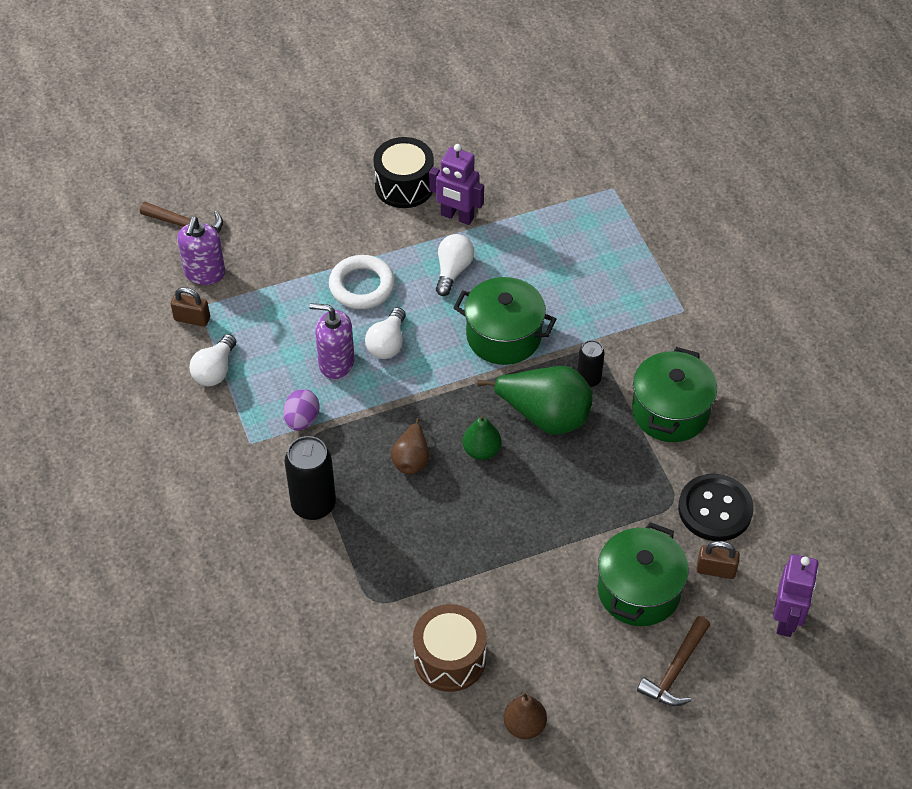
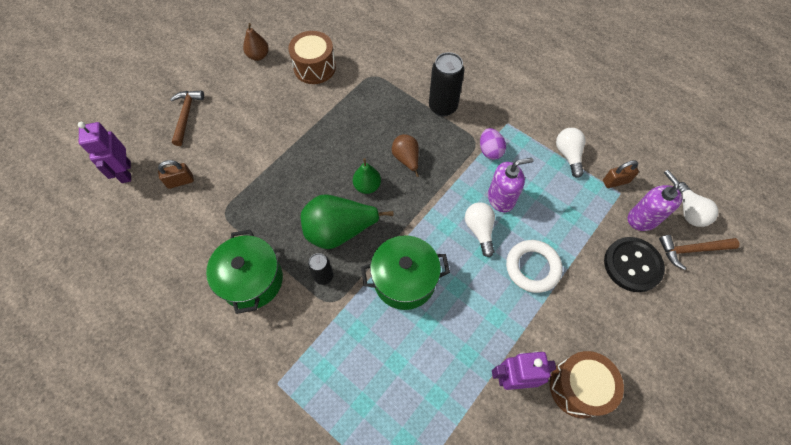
camera: 150 degrees right, 10 degrees up
black drum [373,137,434,208] -> brown drum [550,351,624,418]
white light bulb [436,234,474,296] -> white light bulb moved to [678,182,718,227]
green pot [598,522,689,626] -> none
black button [678,474,754,541] -> black button moved to [604,237,665,292]

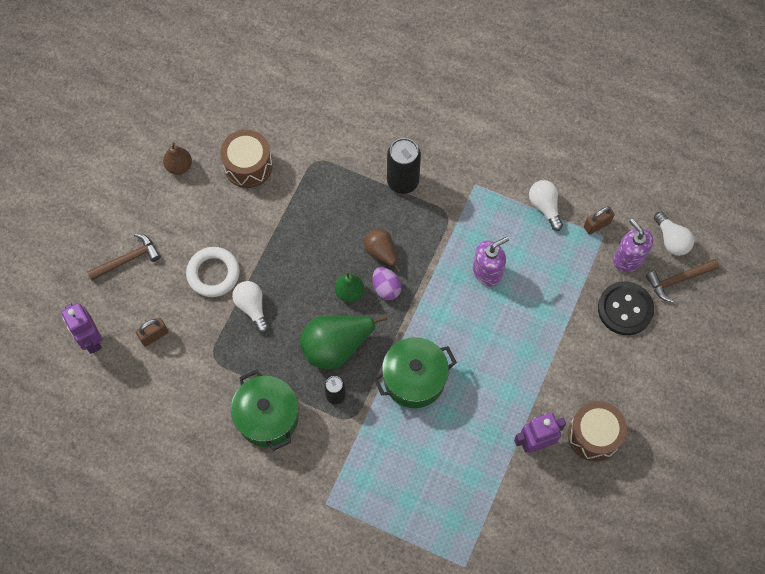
camera: 15 degrees left, 5 degrees up
brown hammer [170,91,204,146] -> brown hammer turned 75 degrees clockwise [87,233,161,281]
white light bulb [465,202,495,257] -> white light bulb moved to [232,281,269,333]
purple egg [480,128,506,160] -> purple egg moved to [372,267,402,300]
white ring [506,240,562,293] -> white ring moved to [186,247,240,297]

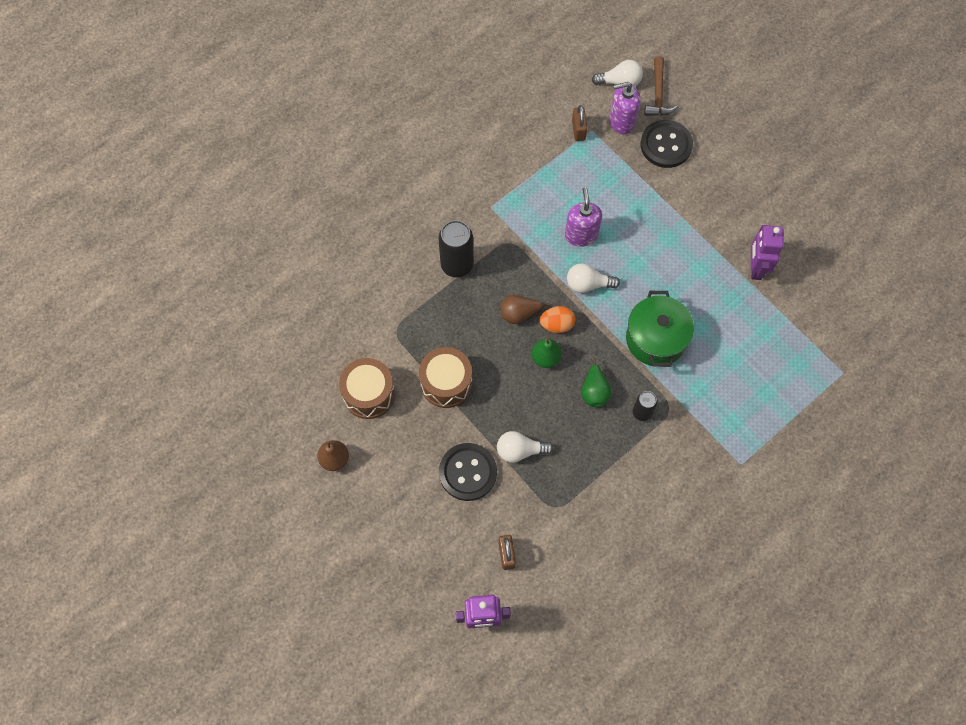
camera: 65 degrees left, 0 degrees up
brown hammer [87,233,161,281] -> none
white ring [186,247,240,297] -> black button [439,443,497,501]
green pot [231,370,299,451] -> none
green pear [300,315,388,369] -> green pear [581,358,612,407], size x0.56
purple egg [372,267,402,300] -> orange egg [540,306,575,333]
white light bulb [529,180,563,231] -> white light bulb moved to [567,263,620,293]
brown drum [568,401,627,462] -> brown drum moved to [419,347,472,408]

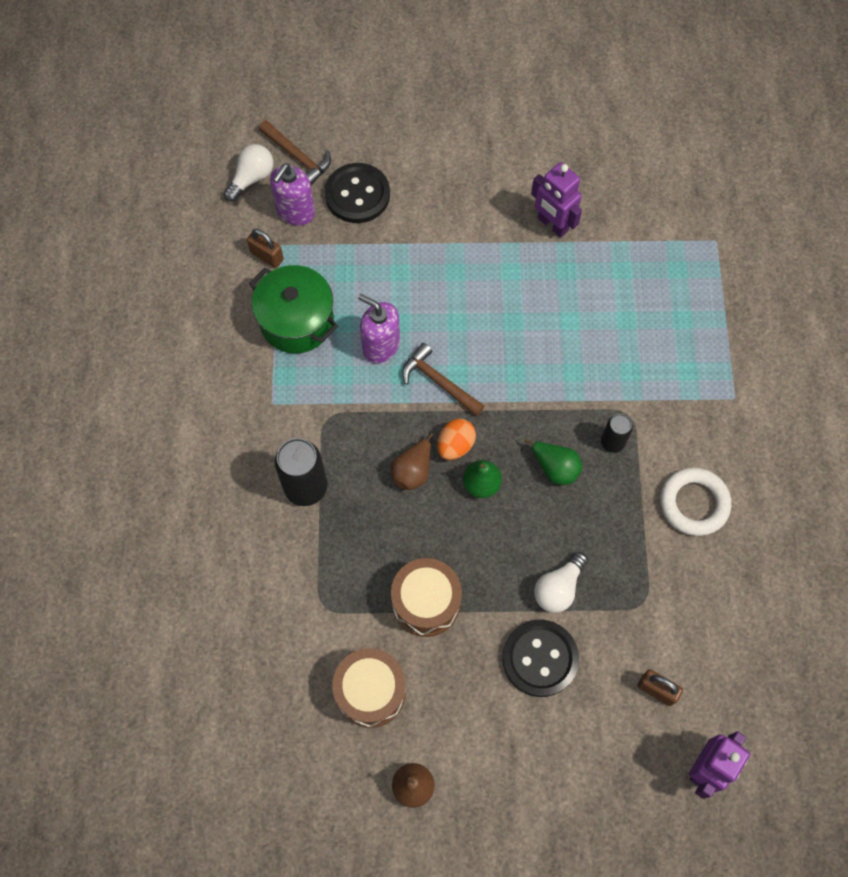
camera: 50 degrees left, 0 degrees up
white light bulb [567,263,620,293] -> brown hammer [402,343,484,416]
green pot [626,291,694,367] -> green pot moved to [249,265,338,353]
none -> white ring [660,468,731,536]

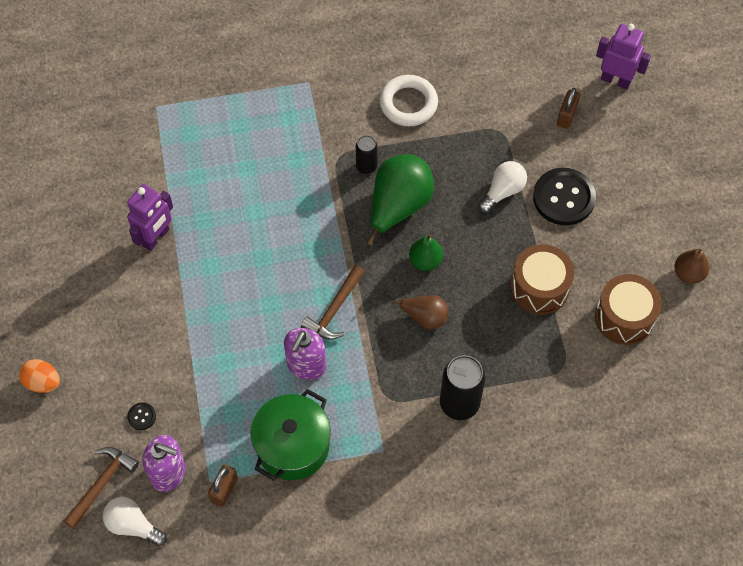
camera: 100 degrees left, 5 degrees down
black button [325,163,390,223] -> black button [127,402,156,430], size x0.42
orange egg [437,419,476,460] -> orange egg moved to [19,359,60,393]
green pear [524,439,582,485] -> green pear [367,154,434,245], size x1.80
white light bulb [534,552,588,613] -> white light bulb turned 75 degrees counterclockwise [478,161,527,213]

